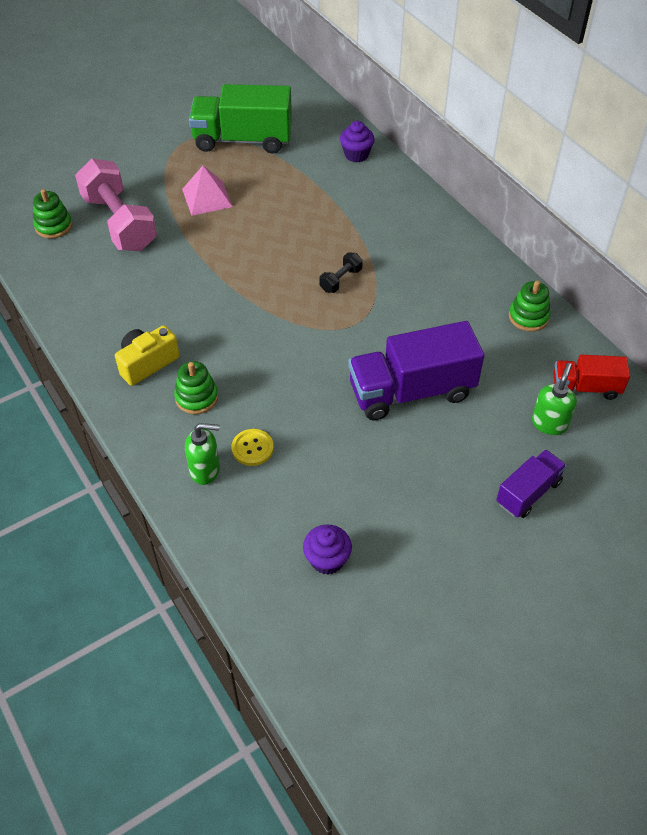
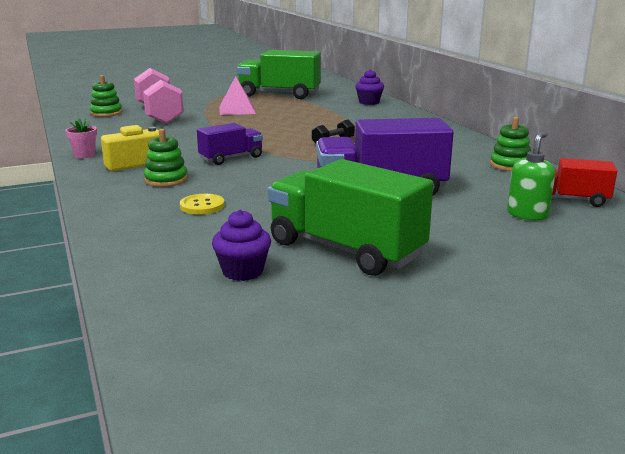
camera: 10 degrees right, 30 degrees down
green soap dispenser [185,423,220,485] -> none
purple truck [496,449,567,518] -> purple truck moved to [197,123,263,165]
none -> pink flower pot [65,118,97,158]
none -> green truck [268,159,433,276]

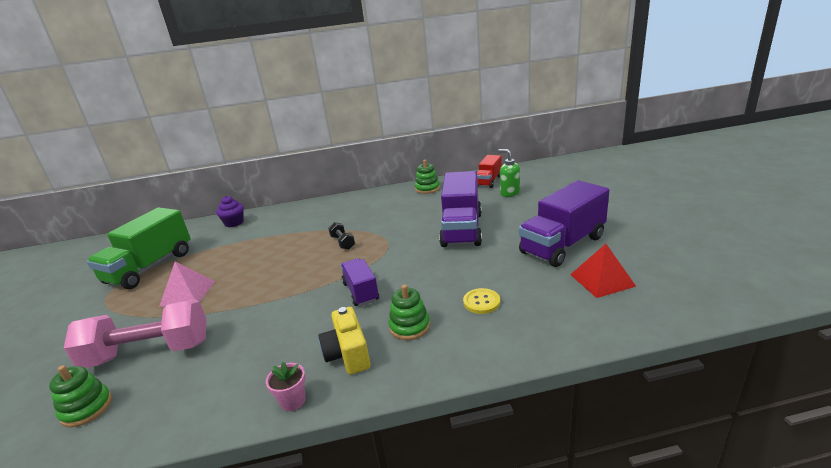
camera: 75 degrees left, 5 degrees up
purple cupcake [212,210,271,281] -> red pyramid [570,244,636,298]
green truck [268,159,433,276] -> purple truck [519,180,610,267]

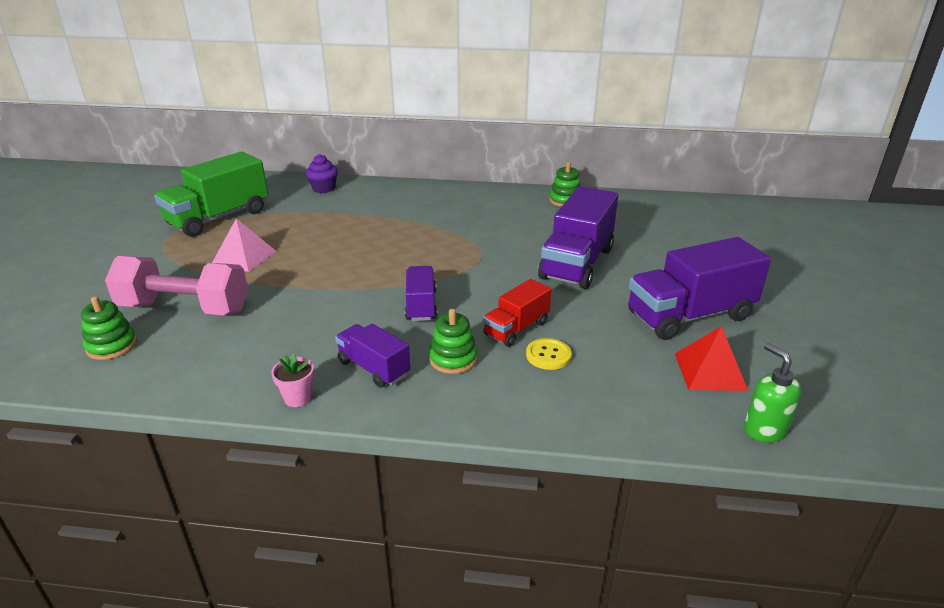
camera: 15 degrees right, 5 degrees up
yellow camera [318,307,370,375] -> purple truck [335,324,410,388]
black dumbbell [328,222,355,250] -> none
red truck [477,155,502,188] -> red truck moved to [483,279,552,347]
green soap dispenser [498,149,520,197] -> green soap dispenser moved to [744,343,802,443]

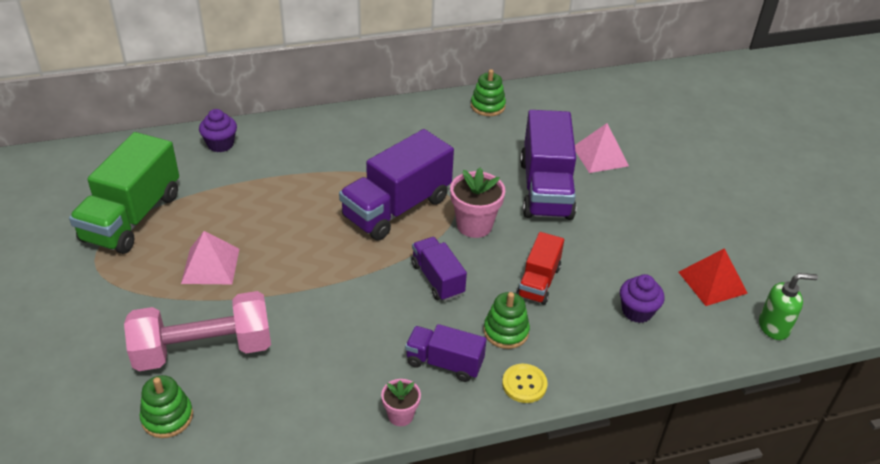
camera: 25 degrees left, 10 degrees up
yellow button [526,338,572,370] -> yellow button moved to [502,364,548,403]
purple truck [628,237,771,340] -> purple truck moved to [339,129,454,240]
green soap dispenser [744,343,802,443] -> green soap dispenser turned 135 degrees clockwise [759,273,818,340]
none -> pink flower pot [450,168,505,238]
none -> pink pyramid [575,123,629,173]
none -> purple cupcake [620,274,665,323]

